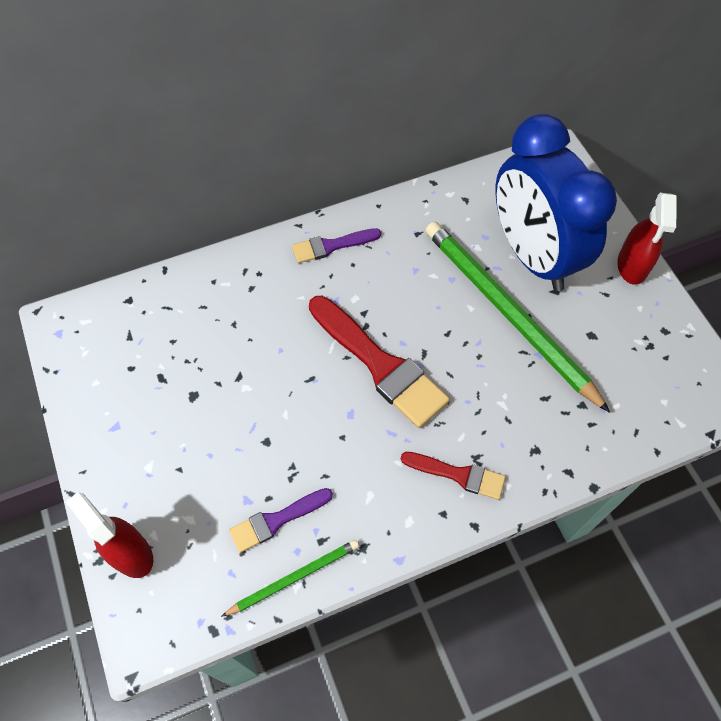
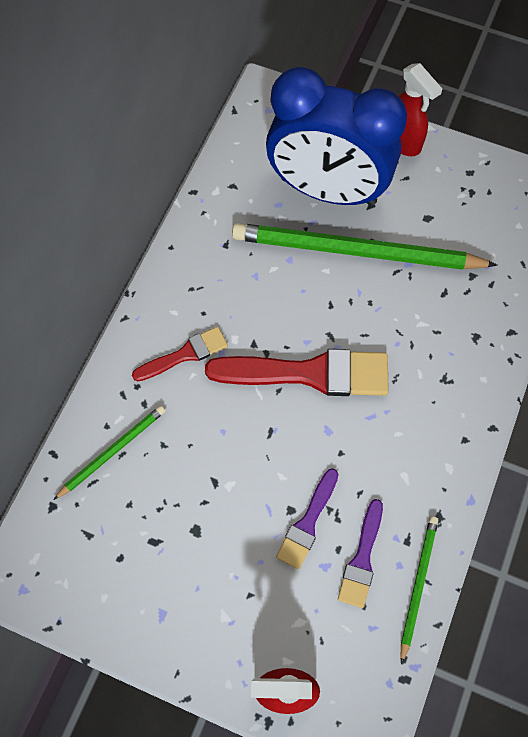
camera: 45 degrees left, 5 degrees up
purple brush [292,228,381,263] -> purple brush moved to [276,468,339,569]
red brush [401,452,506,500] -> red brush moved to [132,327,228,382]
none -> green pencil [53,405,165,500]

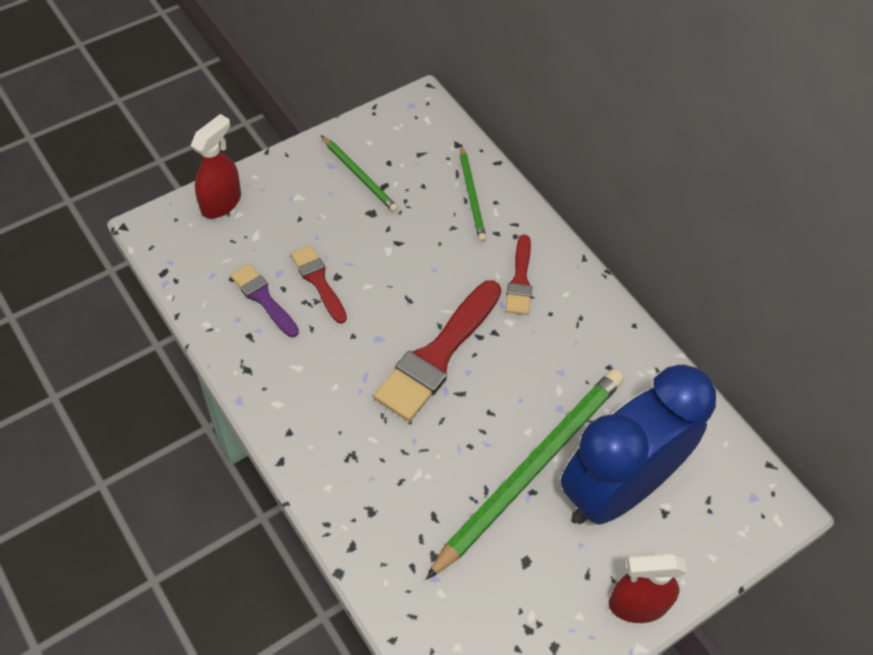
camera: 120 degrees right, 10 degrees down
purple brush [276,468,339,569] -> red brush [291,245,347,324]
green pencil [400,516,438,664] -> green pencil moved to [321,135,398,212]

